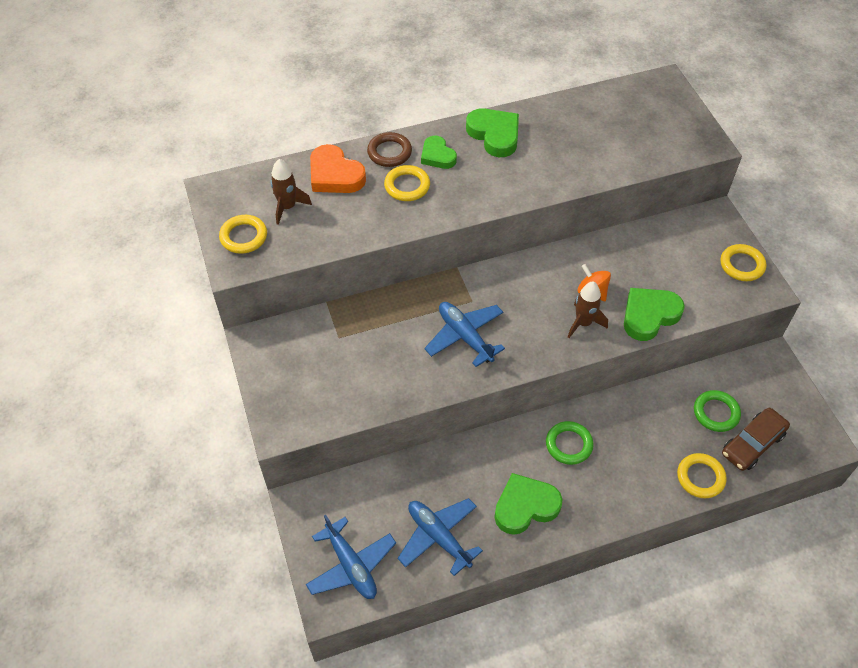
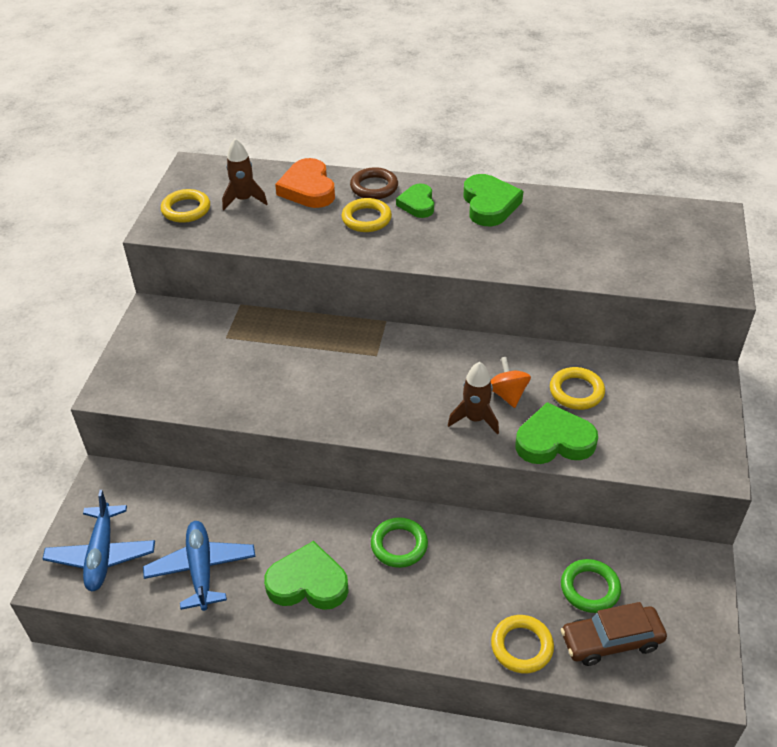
camera: 30 degrees right, 10 degrees down
blue plane [424,302,505,367] -> none
yellow ring [720,244,766,281] -> yellow ring moved to [550,367,605,410]

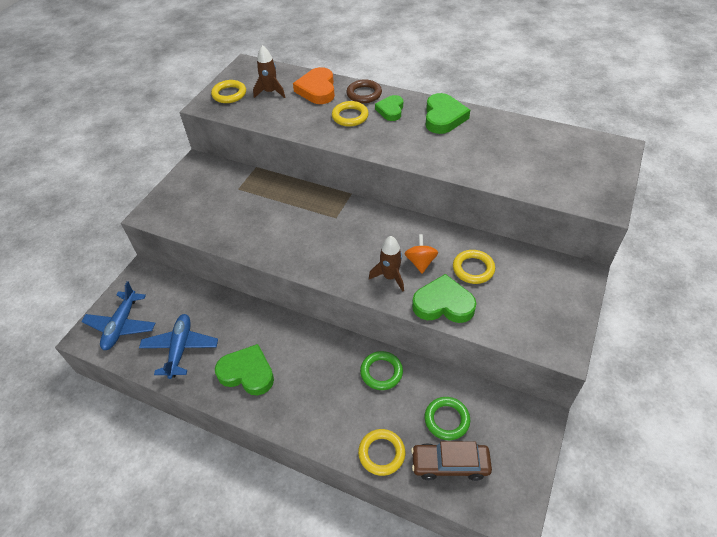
camera: 15 degrees right, 5 degrees up
green ring [371,517,428,568] -> green ring moved to [360,351,403,390]

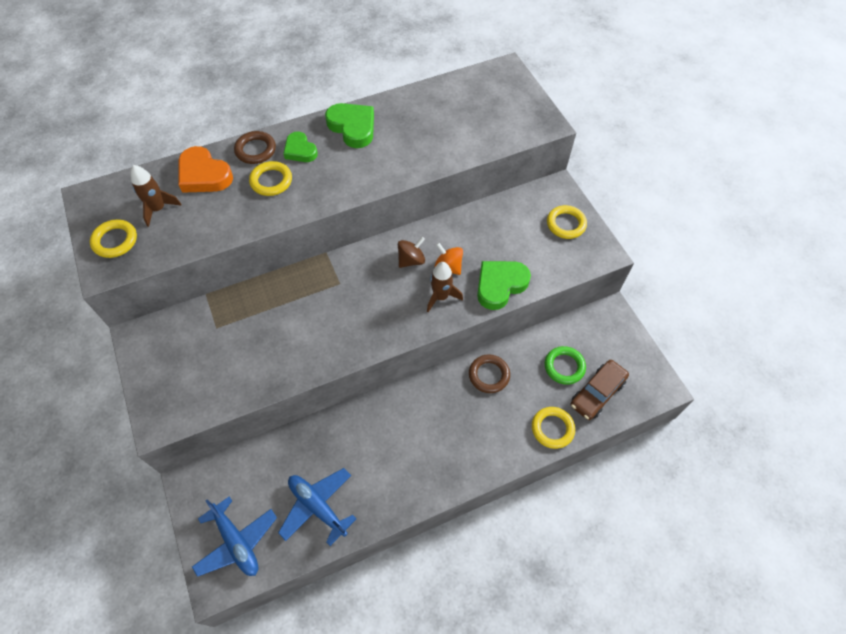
camera: 50 degrees left, 10 degrees up
green heart [215,344,274,395] -> none
green ring [360,351,403,390] -> brown ring [469,354,510,393]
yellow ring [453,250,495,284] -> yellow ring moved to [547,205,587,239]
none -> brown spinning top [398,237,425,268]

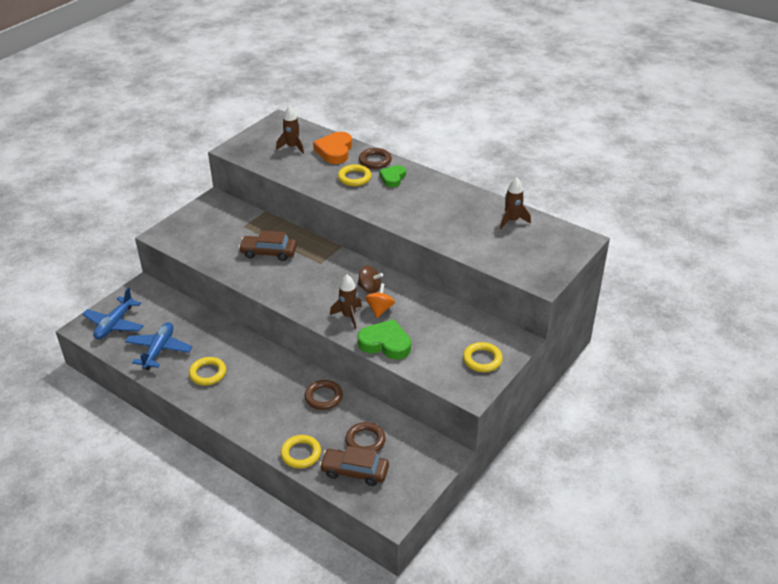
camera: 60 degrees right, 20 degrees down
yellow ring [90,219,137,258] -> yellow ring moved to [189,357,226,386]
green heart [325,103,374,148] -> none
green ring [545,346,586,385] -> brown ring [345,422,386,452]
none -> brown car [238,230,297,261]
none -> brown rocket [500,177,531,229]

